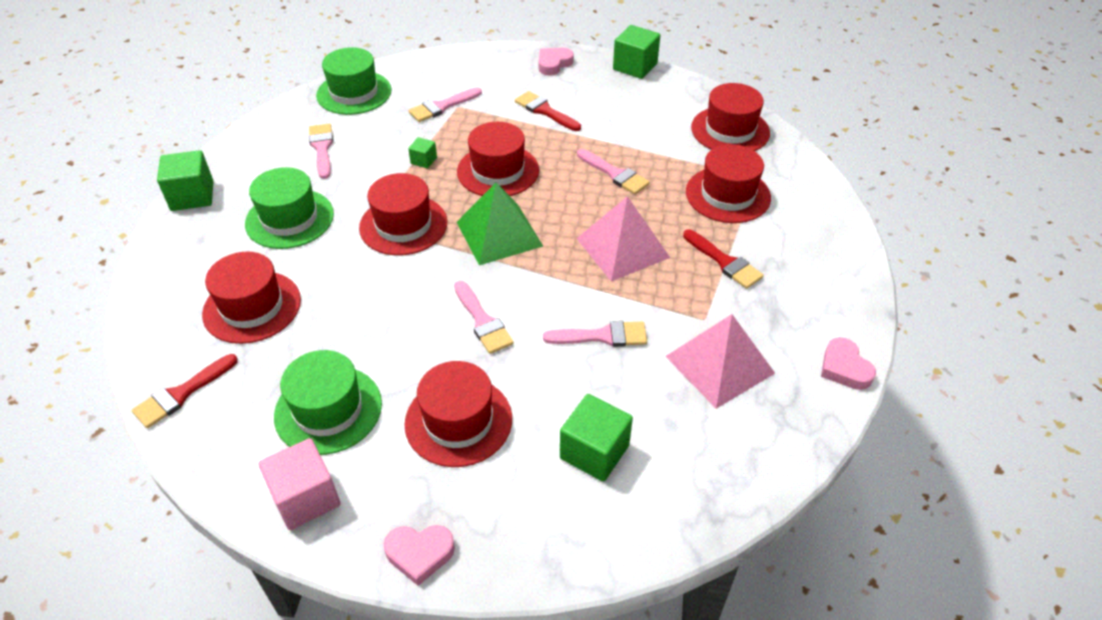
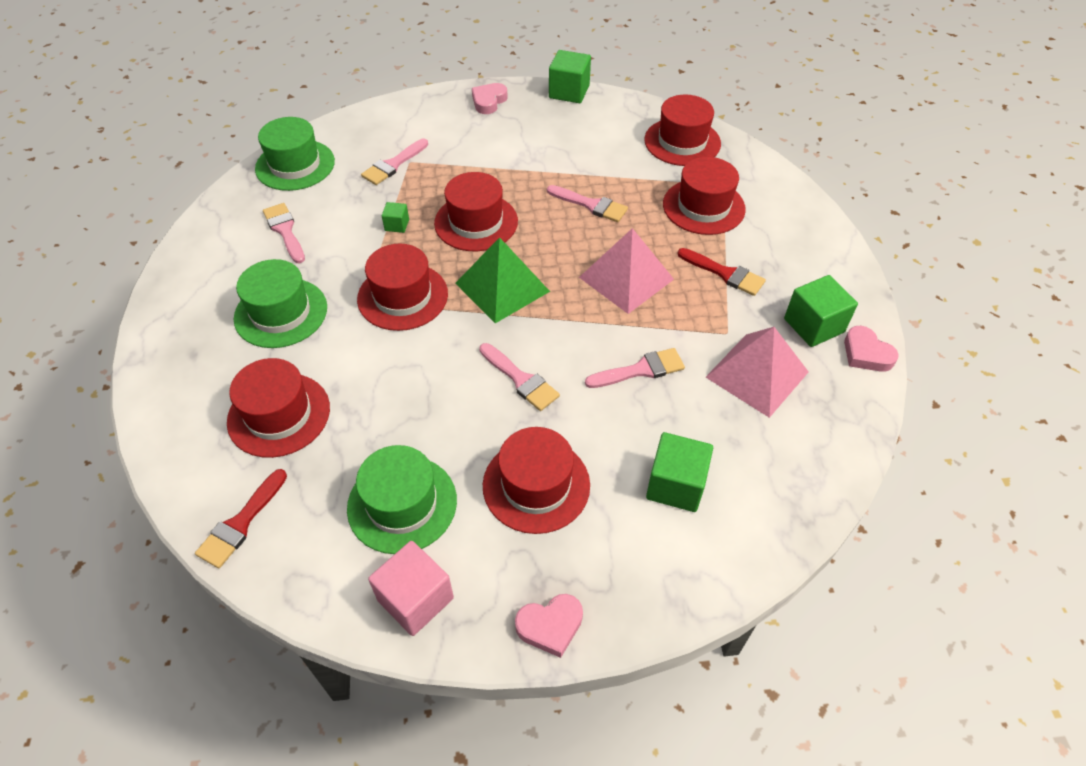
camera: 15 degrees left, 5 degrees up
green cube [157,150,213,211] -> green cube moved to [784,275,858,347]
red brush [515,91,581,131] -> none

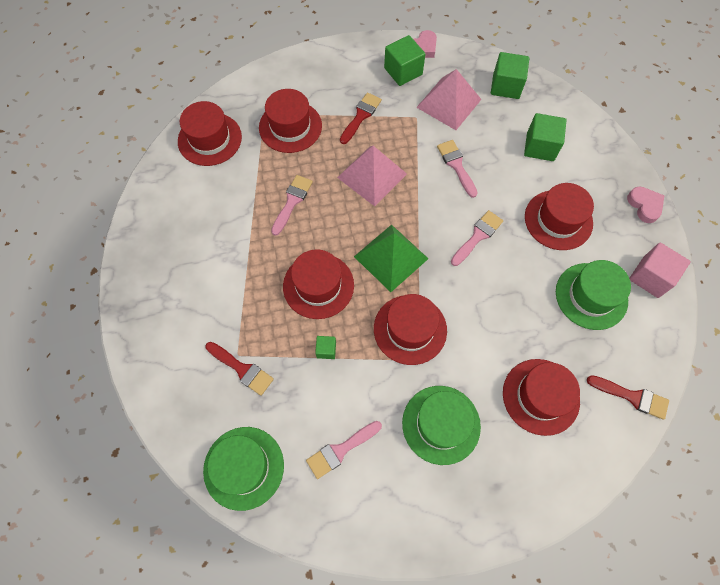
camera: 95 degrees left, 15 degrees up
pink brush [361,139,428,185] -> red brush [205,342,274,396]
pink heart [472,83,508,114] -> none
green cube [549,50,591,103] -> green cube moved to [491,52,529,99]

